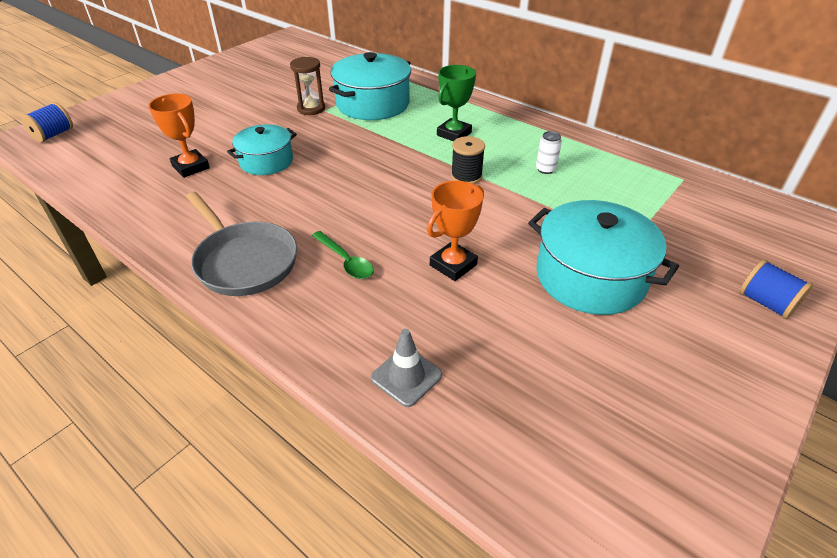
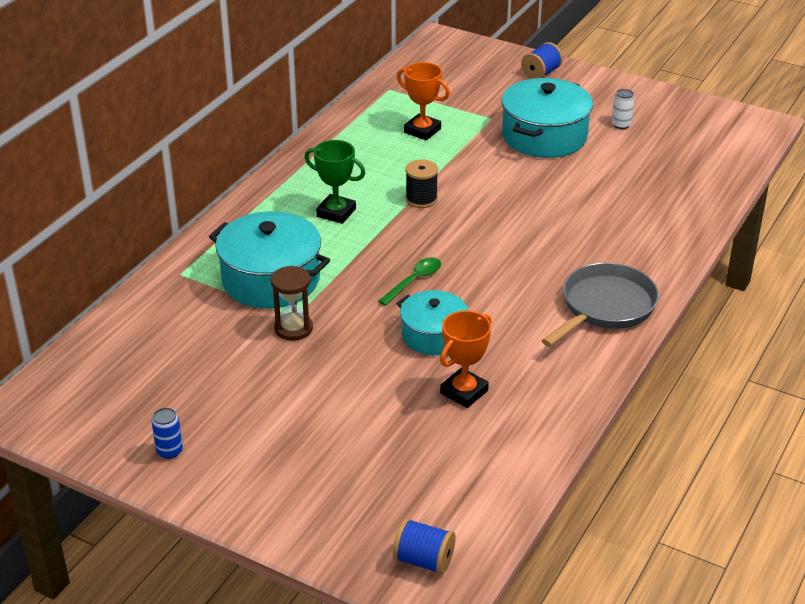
camera: 100 degrees left, 5 degrees down
green spoon [312,231,374,279] -> green spoon moved to [378,257,441,306]
grey traffic cone [371,329,442,407] -> none
orange trophy [427,181,484,281] -> orange trophy moved to [397,62,450,140]
white can [536,131,562,174] -> white can moved to [612,89,635,129]
none -> blue can [152,408,183,459]

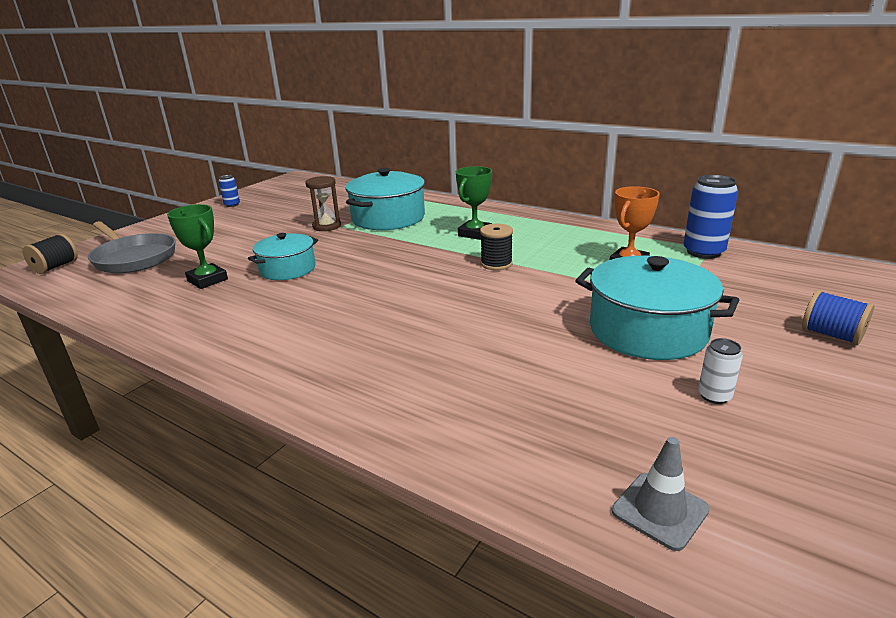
camera: 95 degrees right, 10 degrees down
green spoon [378,257,441,306] -> none
blue spool [393,518,456,575] -> black spool [23,233,78,274]
orange trophy [440,310,492,408] -> green trophy [167,204,228,289]
grey pan [541,263,659,347] -> grey pan moved to [88,221,175,273]
none -> grey traffic cone [612,437,710,551]
none -> blue can [684,175,738,259]

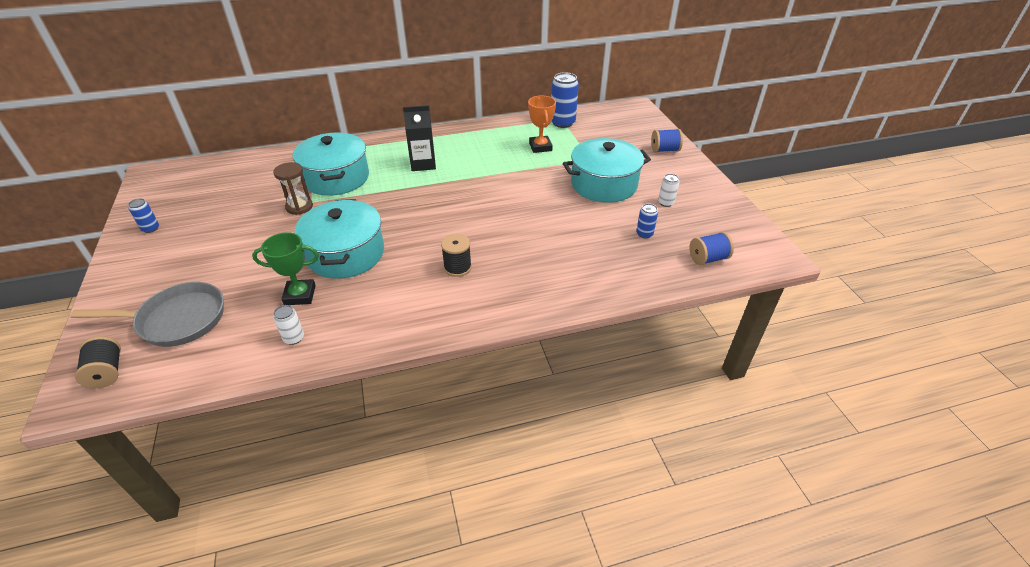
camera: 50 degrees left, 15 degrees up
turquoise pot [248,233,318,280] -> turquoise pot [295,199,384,279], size x1.60
green trophy [456,166,492,240] -> black carton [403,105,436,171]
black spool [480,224,513,270] -> black spool moved to [441,234,472,277]
grey traffic cone [612,437,710,551] -> blue spool [689,232,734,265]
none -> white can [273,305,304,345]
none -> blue can [636,204,658,238]

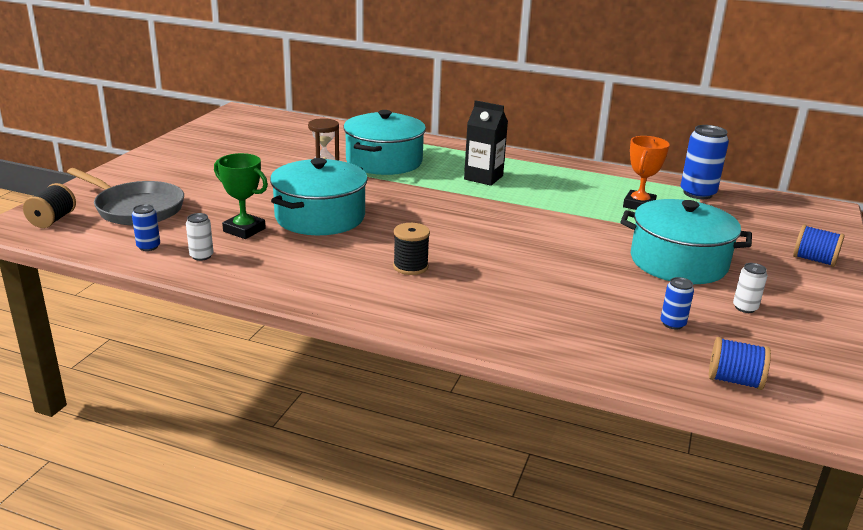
camera: 35 degrees right, 15 degrees down
blue can [128,198,159,233] -> blue can moved to [132,204,160,251]

